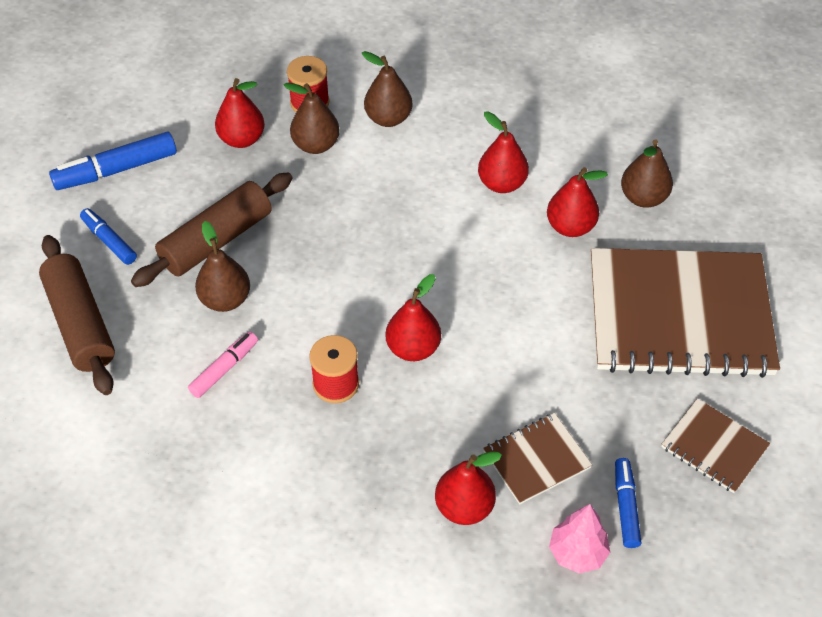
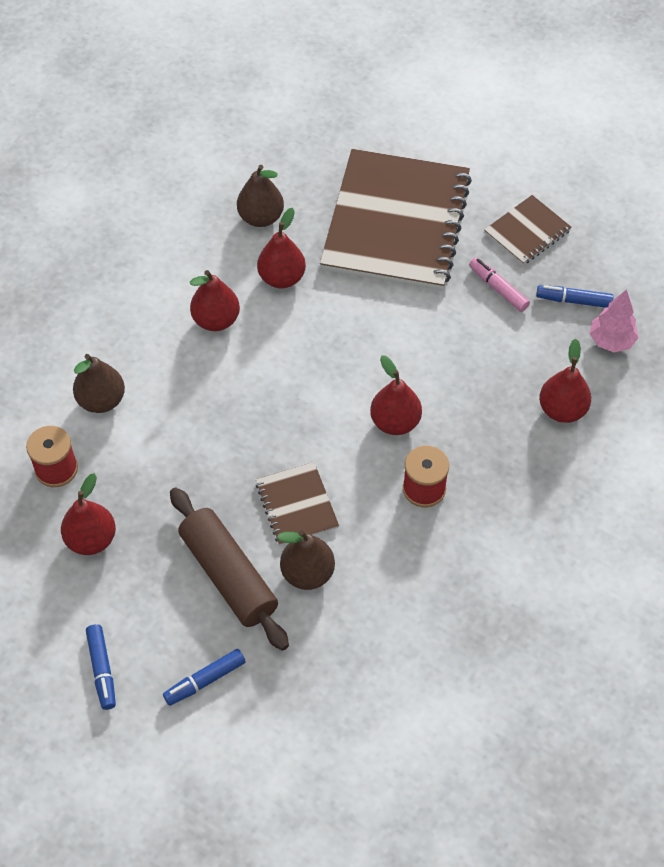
camera: 80 degrees left, 5 degrees up
brown rolling pin [39,235,115,395] -> none
blue marker [49,132,177,190] -> blue marker [86,624,116,710], size x0.62
pink marker [188,331,258,398] -> pink marker moved to [469,257,530,312]
brown pear [284,83,340,154] -> none
brown notebook [483,413,592,504] -> brown notebook moved to [256,462,339,546]

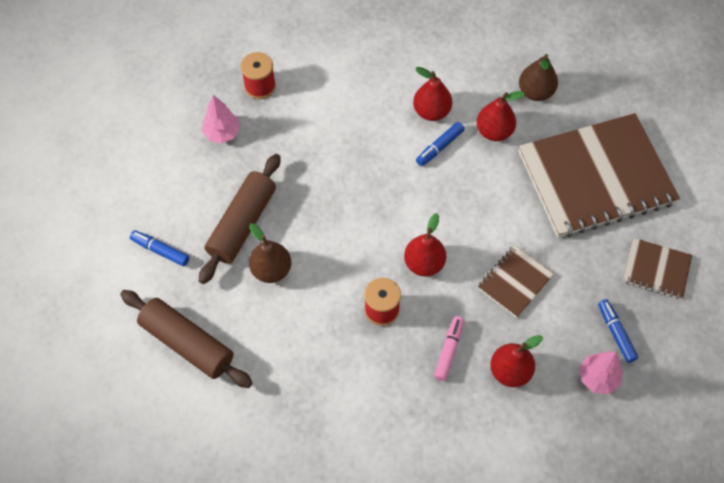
camera: 60 degrees right, 5 degrees up
red pear [61,473,116,555] -> pink tree [202,95,240,143]
brown pear [73,354,125,413] -> none
blue marker [86,624,116,710] -> blue marker moved to [416,122,464,166]
brown notebook [256,462,339,546] -> brown notebook moved to [478,245,554,318]
pink marker [469,257,530,312] -> pink marker moved to [434,316,464,381]
none -> brown rolling pin [120,290,252,388]

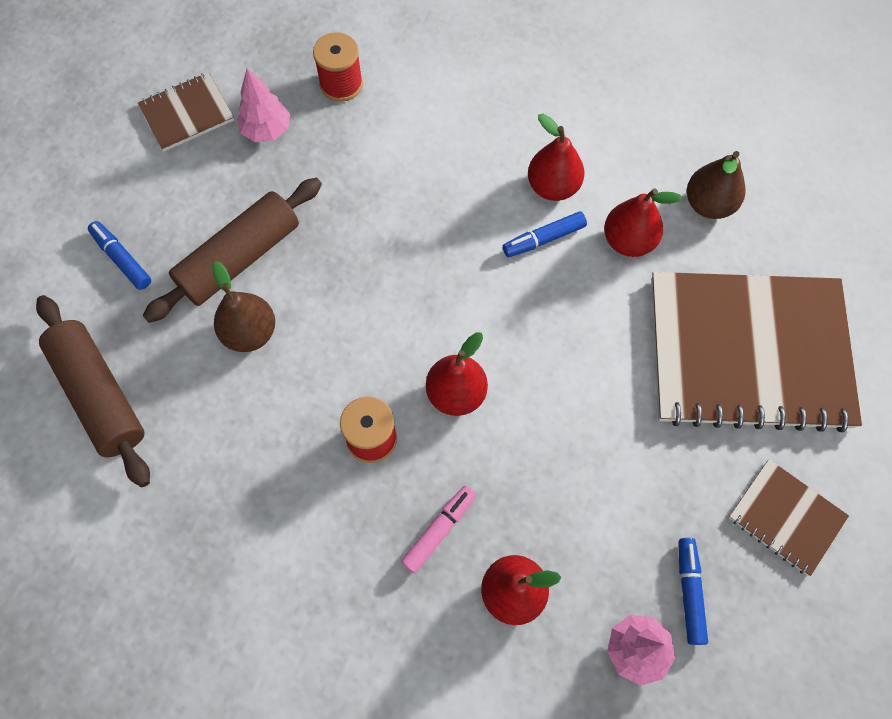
camera: 20 degrees right, 5 degrees up
brown notebook [478,245,554,318] -> brown notebook moved to [138,72,234,152]

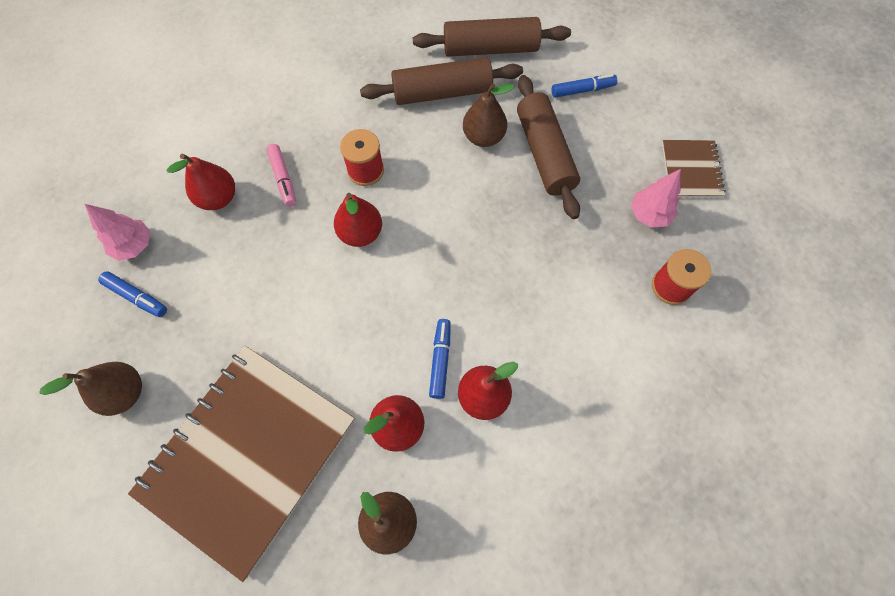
camera: 120 degrees right, 0 degrees up
brown notebook [728,459,849,576] -> brown pear [39,362,142,416]
none -> brown rolling pin [360,57,523,105]

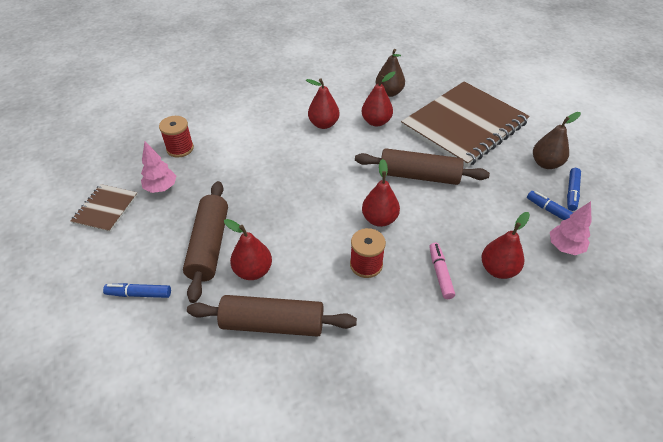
camera: 165 degrees left, 20 degrees down
brown rolling pin [413,17,571,56] -> brown rolling pin moved to [355,148,490,185]
blue marker [429,319,450,399] -> blue marker moved to [567,168,581,211]
brown pear [463,83,515,147] -> red pear [224,219,272,280]

